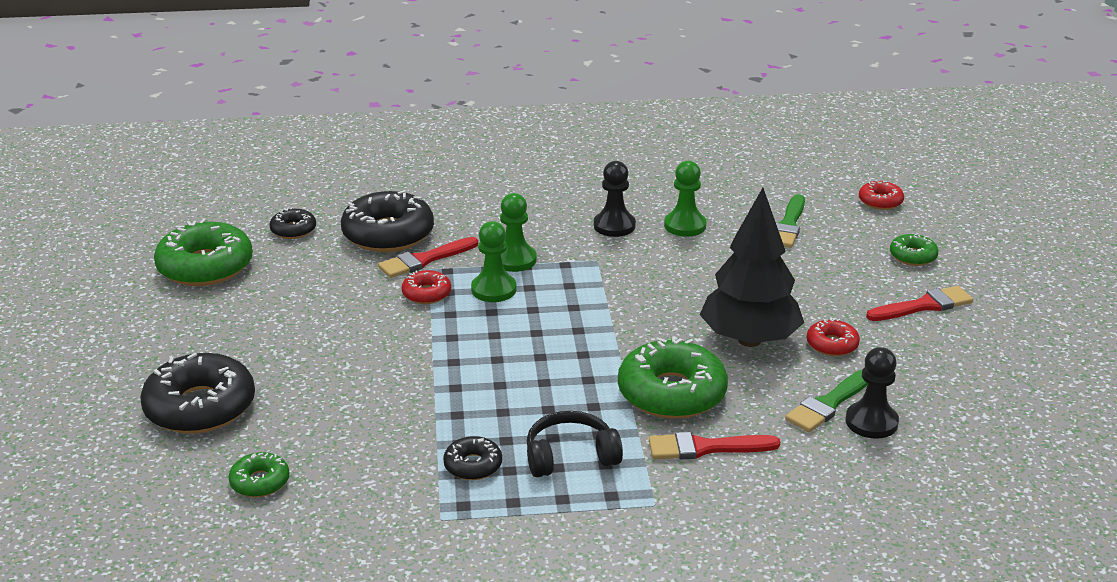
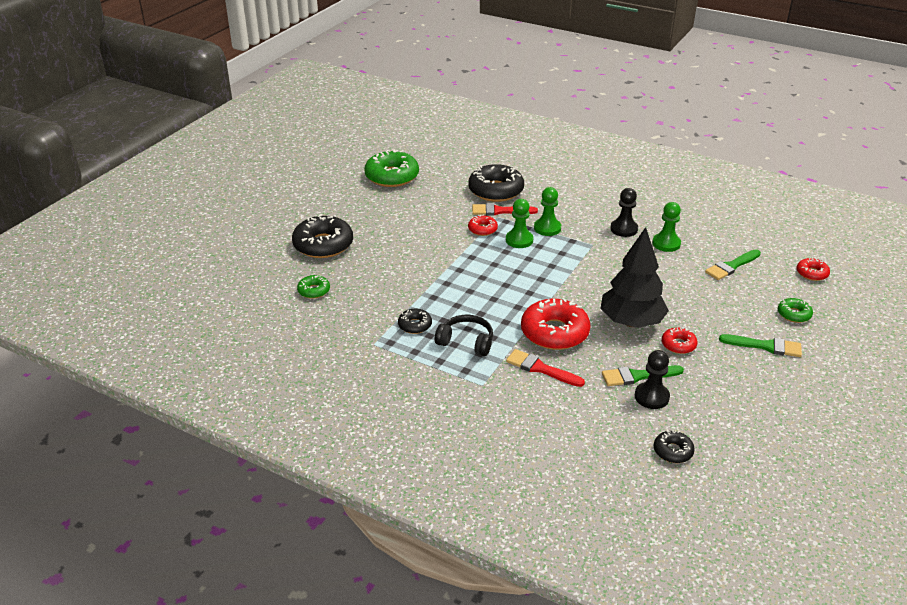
camera: 35 degrees right, 5 degrees up
black donut [269,207,316,239] -> black donut moved to [654,430,695,463]
green donut [618,336,728,419] -> red donut [521,298,591,350]
red brush [866,286,973,321] -> green brush [719,334,802,357]

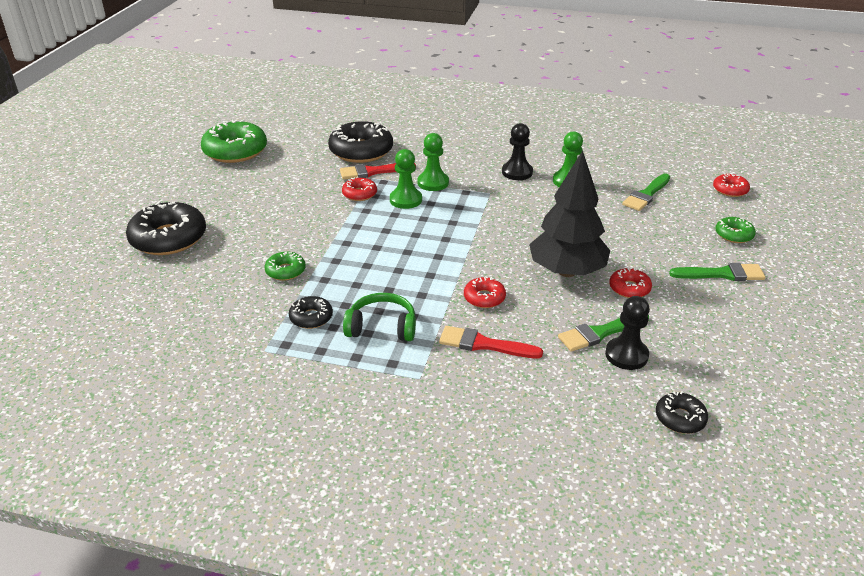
camera: 15 degrees left, 0 degrees up
green donut [297,275,330,299] -> green donut moved to [264,252,306,281]
black headphones [435,315,493,356] -> green headphones [343,293,416,341]
red donut [521,298,591,350] -> red donut [464,276,506,308], size x0.50

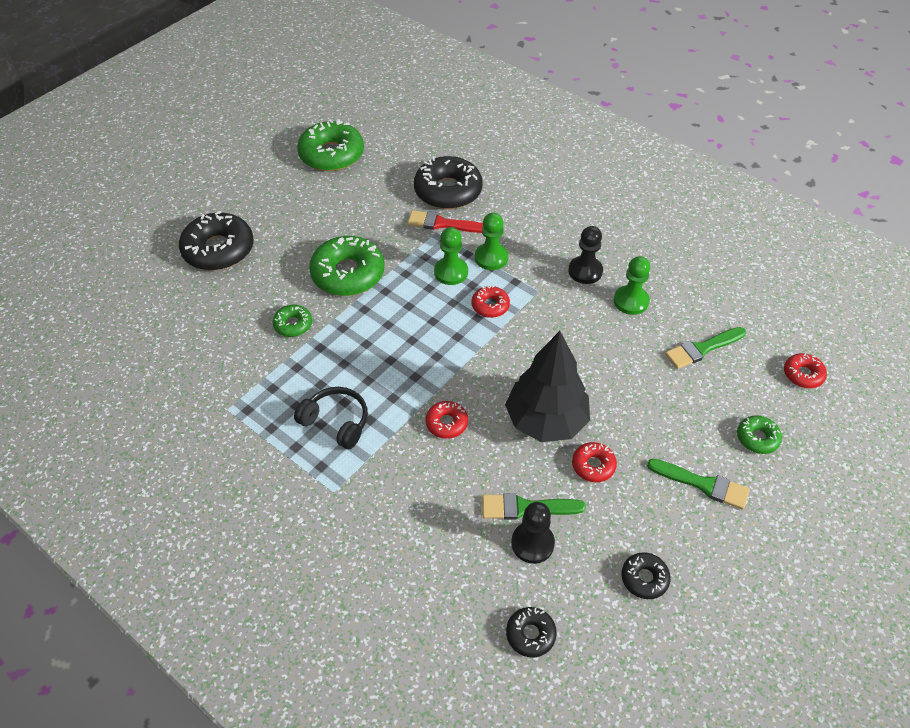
camera: 25 degrees right, 15 degrees up
black donut [289,296,333,329] -> black donut moved to [621,552,671,599]
red donut [342,177,377,201] -> red donut moved to [471,285,510,318]
green headphones [343,293,416,341] -> black headphones [294,387,368,449]
red brush [439,326,543,358] -> none
none -> green donut [309,236,385,296]

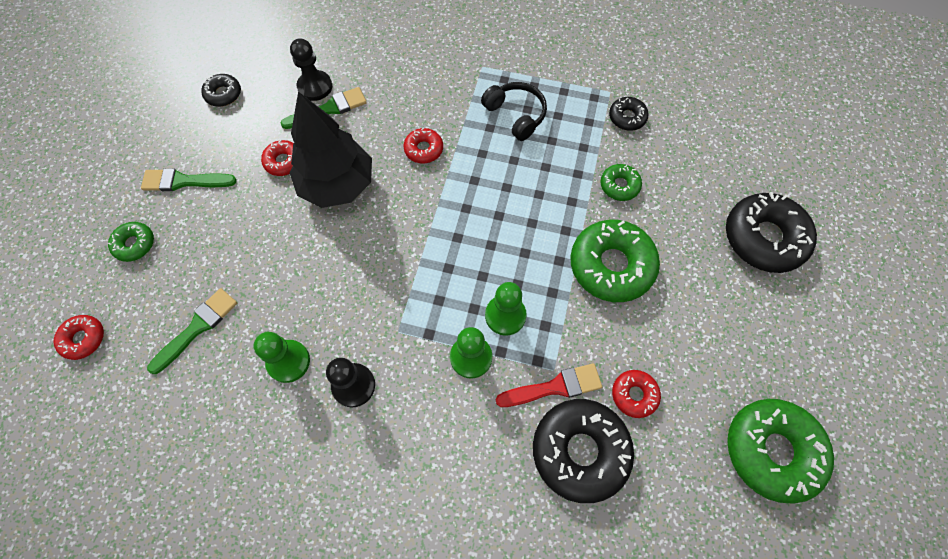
camera: 155 degrees right, 15 degrees up
black headphones [294,387,368,449] -> black headphones turned 135 degrees counterclockwise [481,82,547,141]
red donut [471,285,510,318] -> red donut moved to [612,370,661,418]
black donut [506,607,557,657] -> black donut moved to [609,97,649,131]

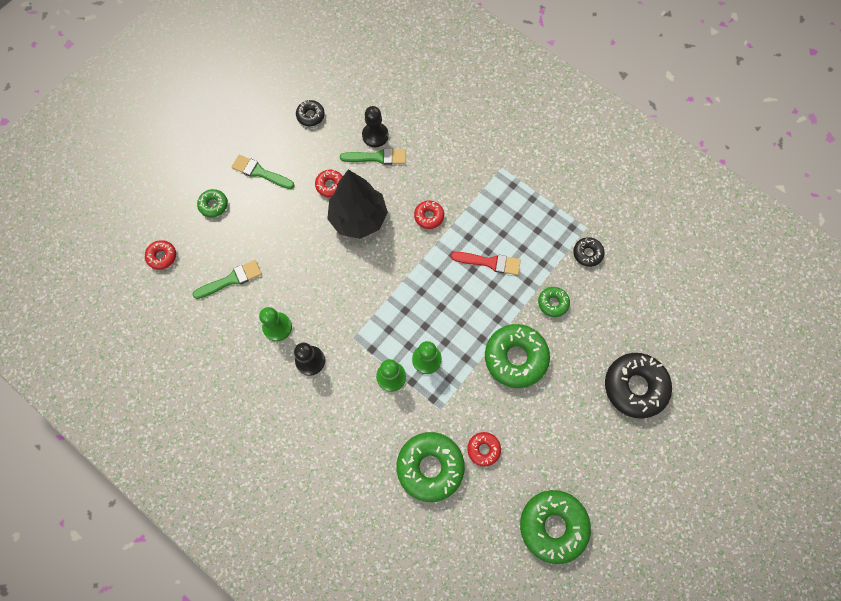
camera: 25 degrees right, 5 degrees up
black headphones [481,82,547,141] -> none
red brush [496,363,602,407] -> red brush moved to [451,252,521,275]
black donut [533,399,634,503] -> green donut [397,432,465,502]

